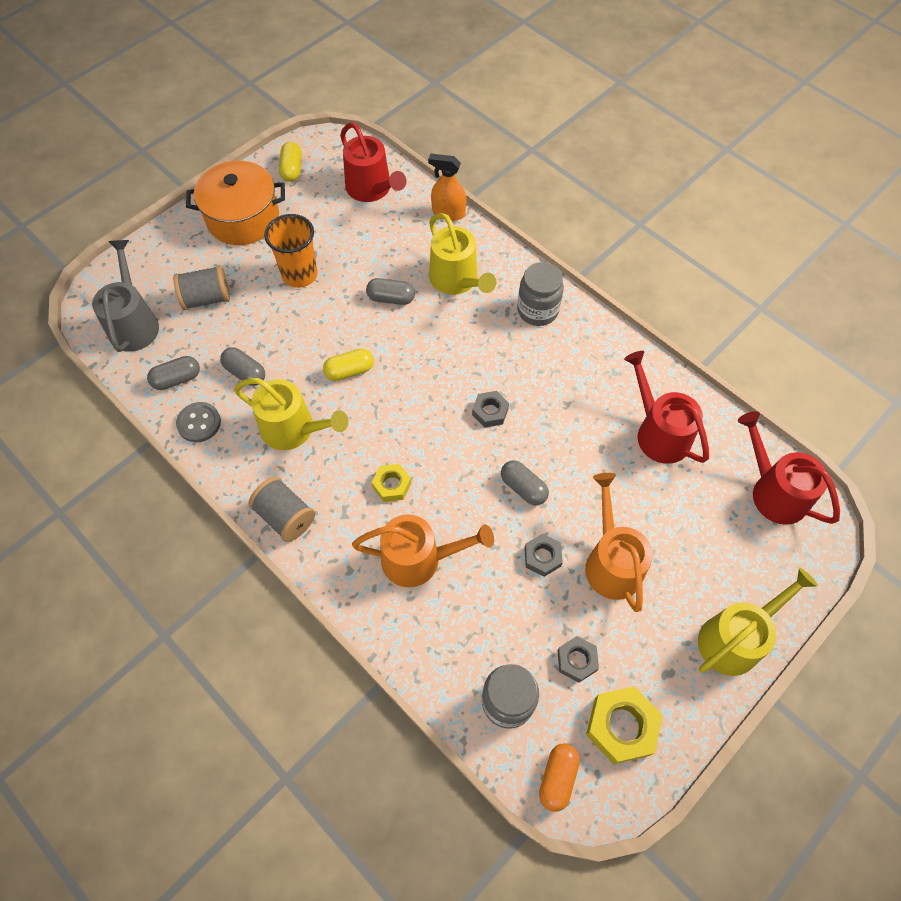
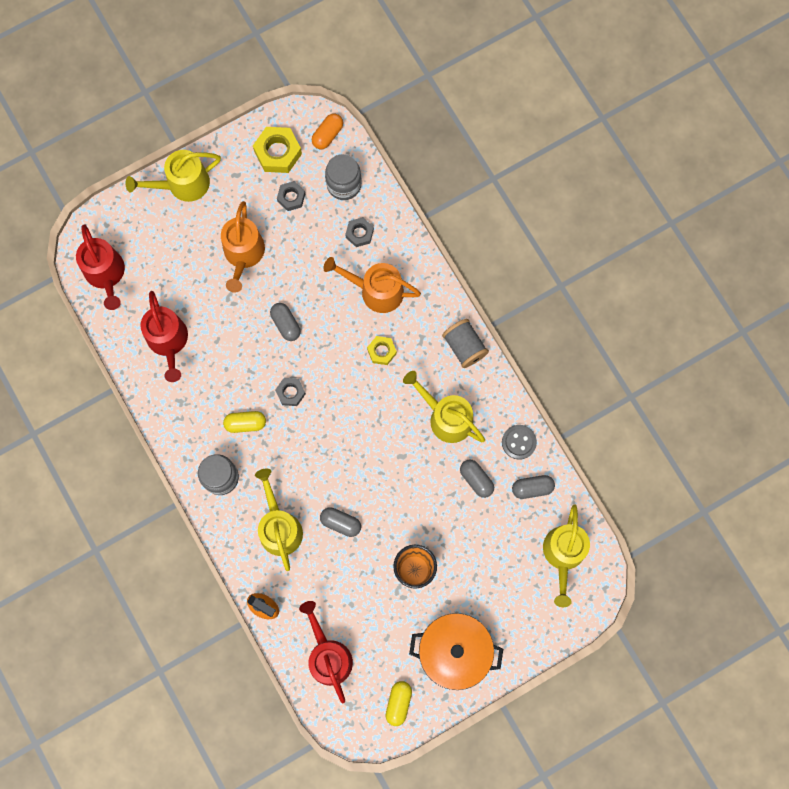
camera: 165 degrees left, 15 degrees up
grey watering can [92,240,159,352] -> yellow watering can [543,504,590,607]
grey spool [173,265,230,310] -> none
yellow capsule [323,349,374,381] -> yellow capsule moved to [223,411,266,433]
grey nut [524,534,563,577] -> grey nut moved to [345,217,374,247]

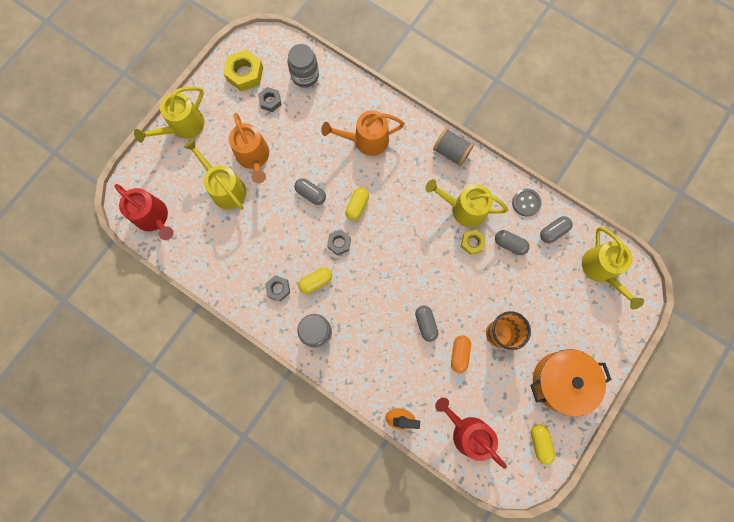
camera: 25 degrees left, 0 degrees up
red watering can [141,291,188,382] -> none
yellow watering can [255,468,303,571] -> yellow watering can moved to [183,139,246,210]
orange capsule [312,113,343,149] -> orange capsule moved to [451,335,471,373]
grey capsule [320,507,361,537] -> grey capsule turned 75 degrees clockwise [415,305,438,342]
grey nut [345,217,374,247] -> grey nut moved to [265,275,290,301]
yellow nut [367,336,397,365] -> yellow nut moved to [461,229,486,255]
none -> yellow capsule [345,188,369,221]

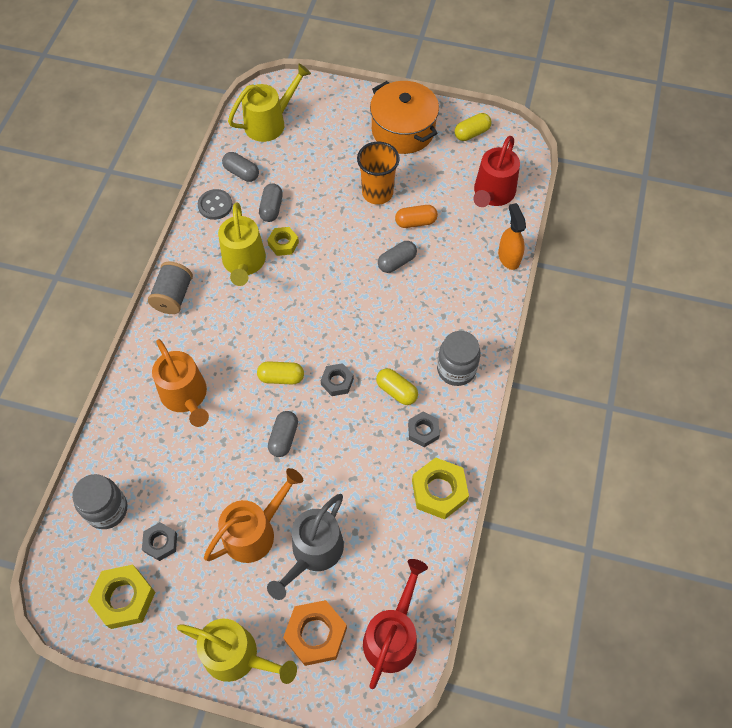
camera: 110 degrees left, 15 degrees down
yellow watering can [183,139,246,210] -> grey watering can [267,494,344,600]
none -> orange nut [283,600,347,666]
none -> yellow nut [412,457,469,520]

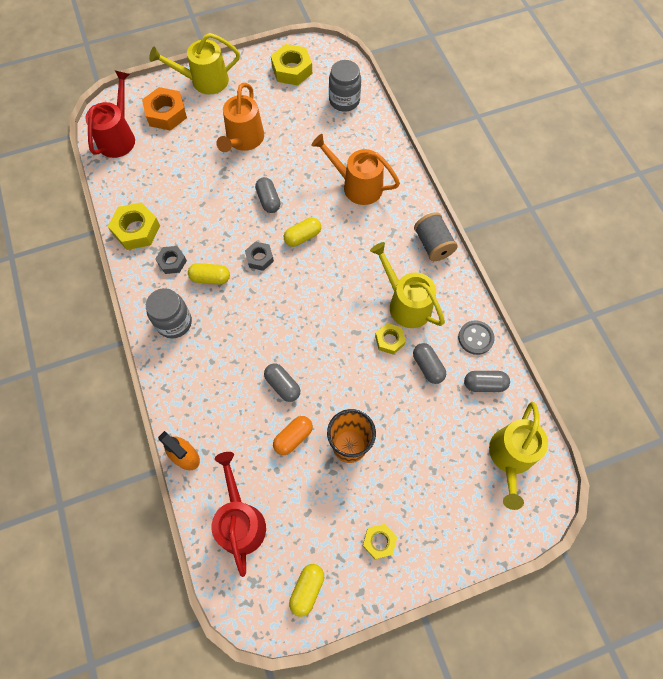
camera: 145 degrees right, 5 degrees up
grey nut [142,522,177,561] -> none
grey watering can [267,494,344,600] -> none
red watering can [363,559,428,689] -> red watering can turned 150 degrees counterclockwise [85,70,135,158]
orange pot [370,81,439,154] -> yellow nut [363,524,397,559]
grey capsule [378,241,417,273] -> grey capsule turned 60 degrees counterclockwise [264,364,300,402]

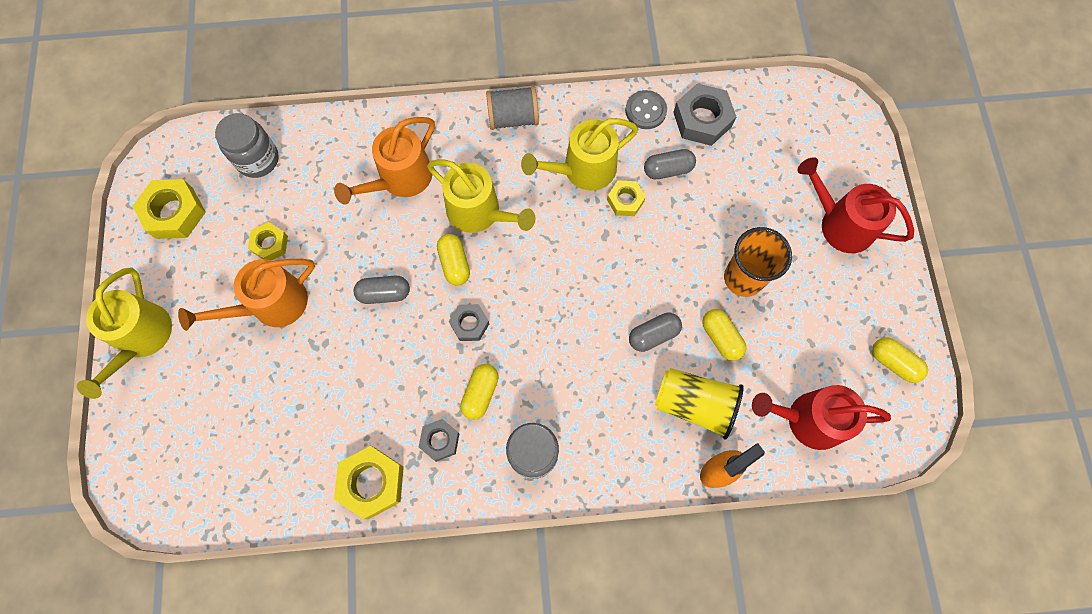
camera: 75 degrees left, 5 degrees up
red watering can [85,70,135,158] -> red watering can moved to [797,157,914,253]
orange nut [142,87,187,131] -> none
orange watering can [216,83,264,152] -> orange watering can turned 120 degrees clockwise [178,259,315,331]
orange capsule [273,416,313,455] -> yellow capsule [702,309,746,361]
yellow nut [363,524,397,559] -> yellow nut moved to [248,222,288,260]
grey capsule [464,371,510,392] -> grey nut [673,83,736,146]
yellow watering can [489,402,548,510] -> yellow watering can moved to [427,159,535,233]
none -> yellow cup [655,368,744,439]

